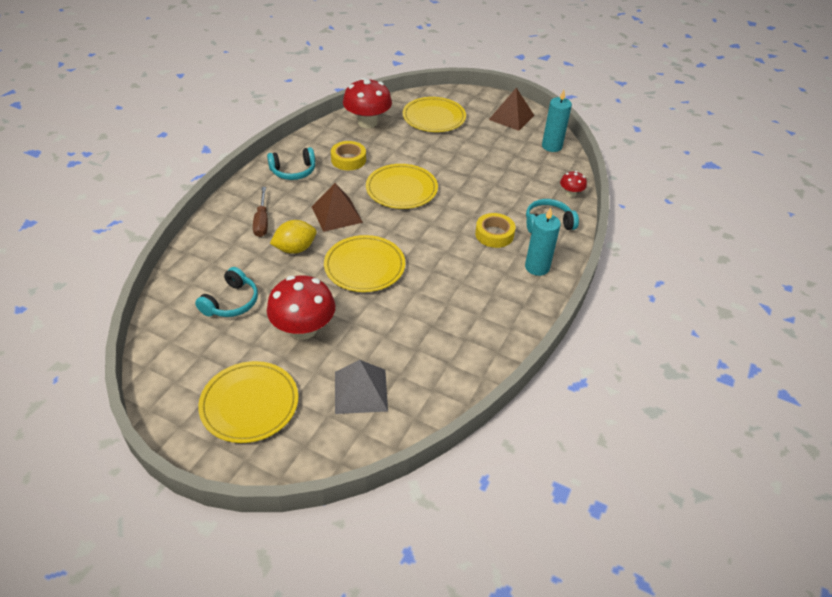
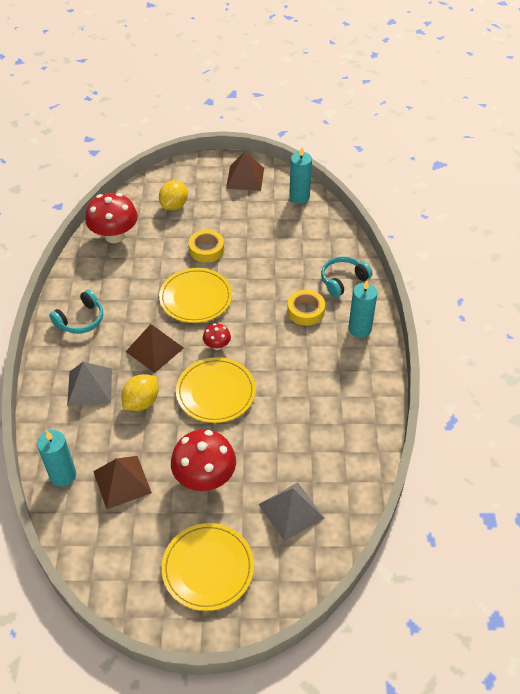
camera: 25 degrees left, 5 degrees up
turquoise headphones [195,267,258,317] -> brown pyramid [93,456,152,509]
brown screwdriver [253,187,268,237] -> grey pyramid [67,362,112,406]
yellow tape [331,141,366,171] -> yellow tape moved to [189,230,224,263]
yellow plate [403,97,466,132] -> yellow lemon [159,180,188,210]
red mushroom [560,171,587,197] -> red mushroom moved to [203,323,231,350]
none -> turquoise candle [37,430,76,487]

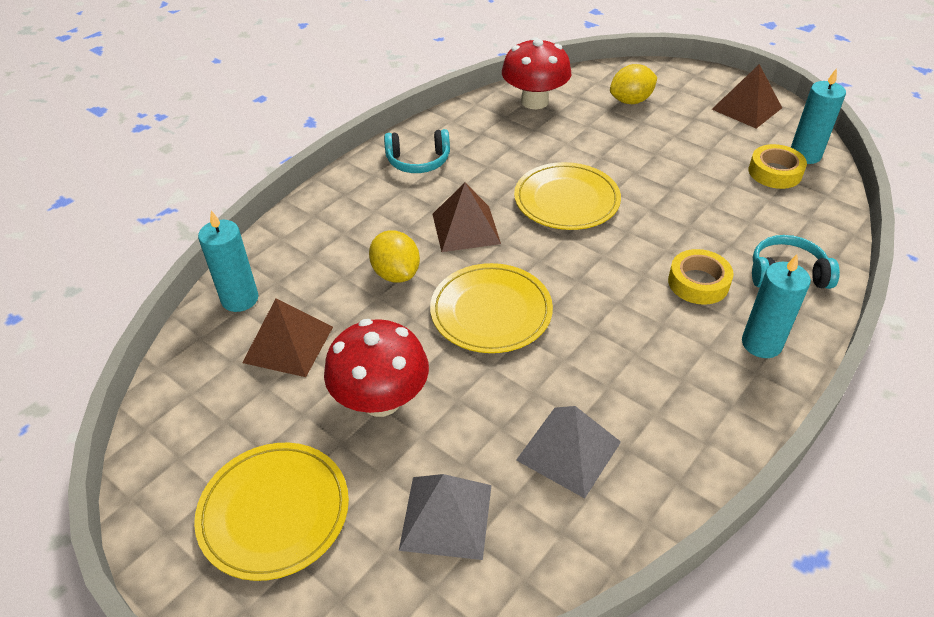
camera: 40 degrees right, 5 degrees down
grey pyramid [67,362,112,406] -> grey pyramid moved to [516,406,621,498]
yellow lemon [121,374,159,411] -> yellow lemon turned 75 degrees clockwise [369,230,420,283]
yellow tape [189,230,224,263] -> yellow tape moved to [749,144,807,189]
red mushroom [203,323,231,350] -> none

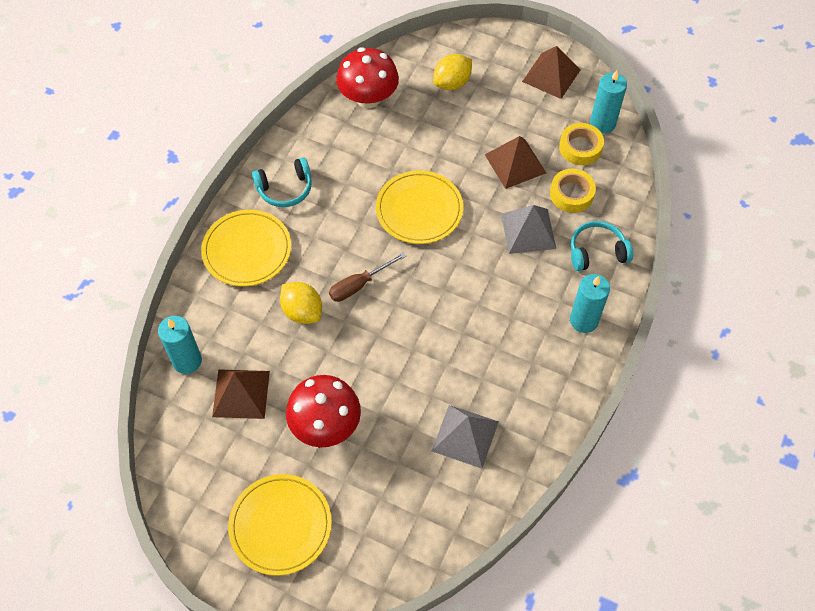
camera: 15 degrees left, 15 degrees up
grey pyramid [399,474,492,560] -> grey pyramid moved to [501,205,556,254]
yellow plate [430,263,553,353] -> yellow plate moved to [201,210,291,286]
brown pyramid [433,183,501,252] -> brown pyramid moved to [485,136,546,189]
yellow tape [668,249,733,305] -> yellow tape moved to [550,169,596,213]
none -> brown screwdriver [329,252,406,302]

